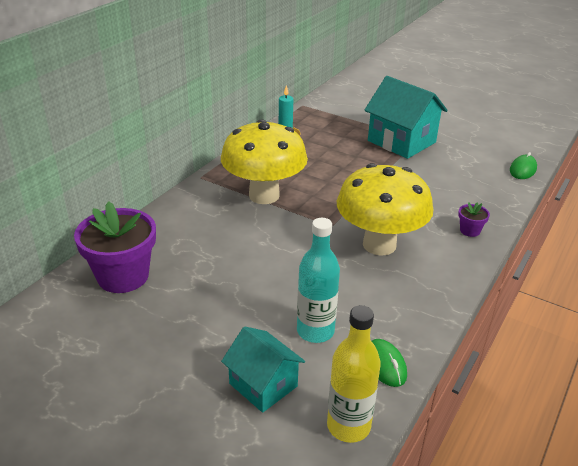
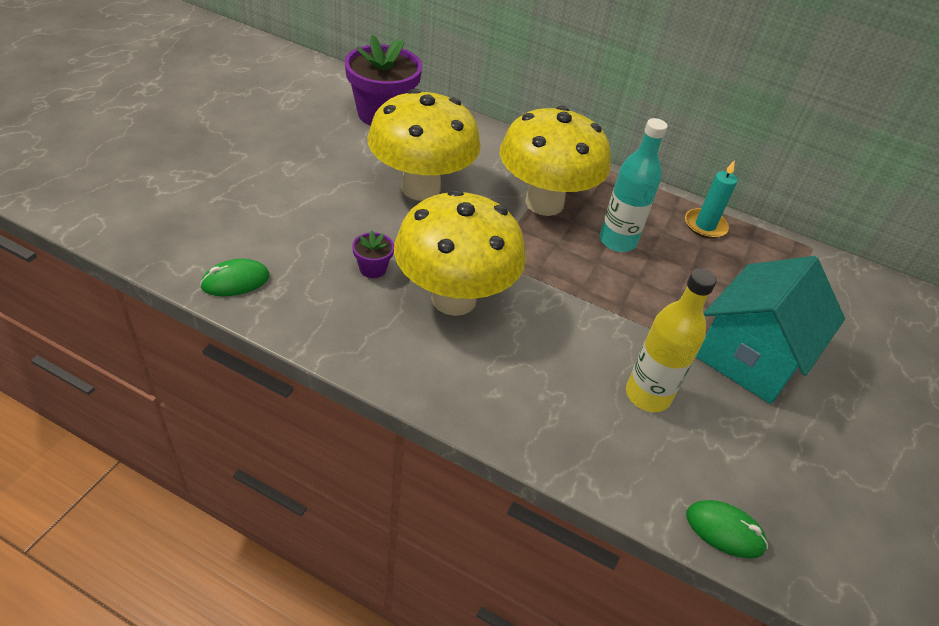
camera: 80 degrees right, 10 degrees up
turquoise house [221,326,305,413] -> none
turquoise bottle [297,218,340,343] -> turquoise bottle moved to [599,118,667,252]
yellow bottle [327,305,381,443] -> yellow bottle moved to [626,269,717,412]
purple flower pot [458,202,490,237] -> purple flower pot moved to [352,230,394,278]
none -> yellow mushroom [367,89,481,201]

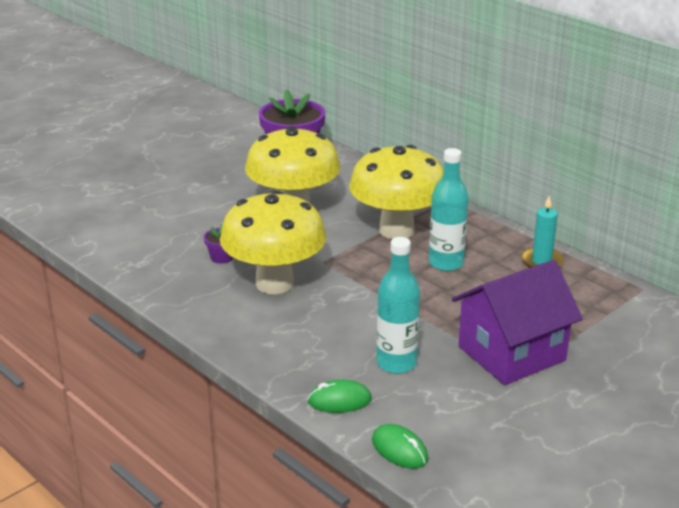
camera: 25 degrees right, 15 degrees down
green mouse [200,259,269,296] -> green mouse moved to [308,379,372,413]
yellow bottle [626,269,717,412] -> turquoise bottle [376,237,420,374]
turquoise house [696,256,845,404] -> purple house [452,260,583,385]

